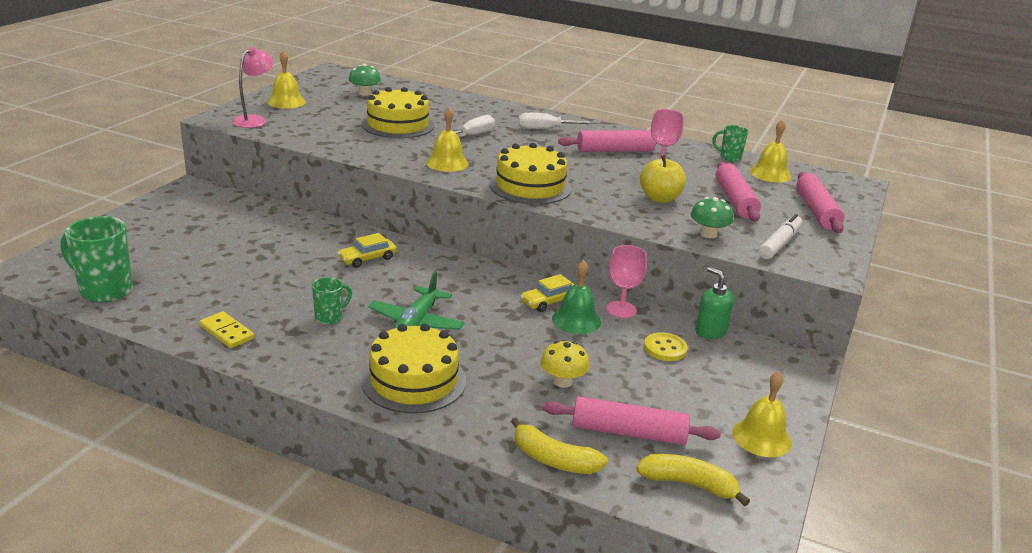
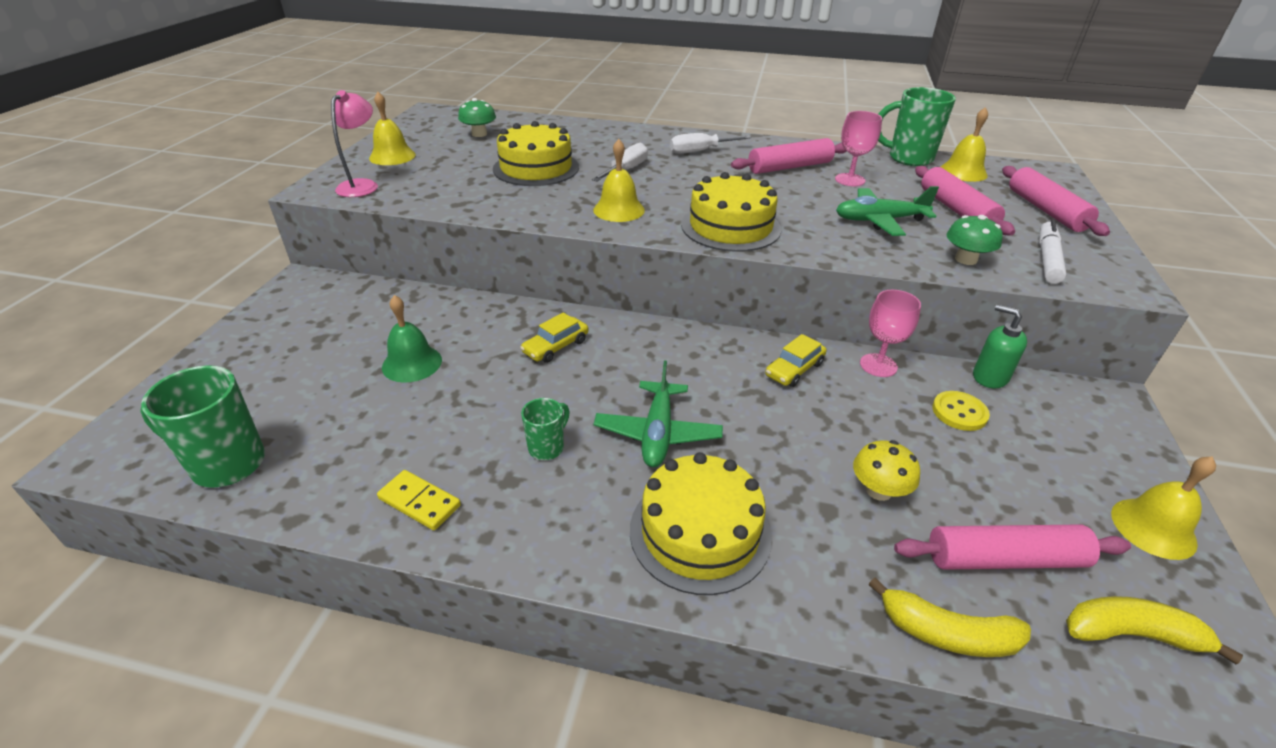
camera: 10 degrees left, 10 degrees up
green bell [552,260,601,334] -> green bell moved to [382,295,442,383]
yellow apple [640,155,686,203] -> green plane [836,186,939,236]
green mug [712,125,748,162] -> green mug [878,87,956,166], size x1.84

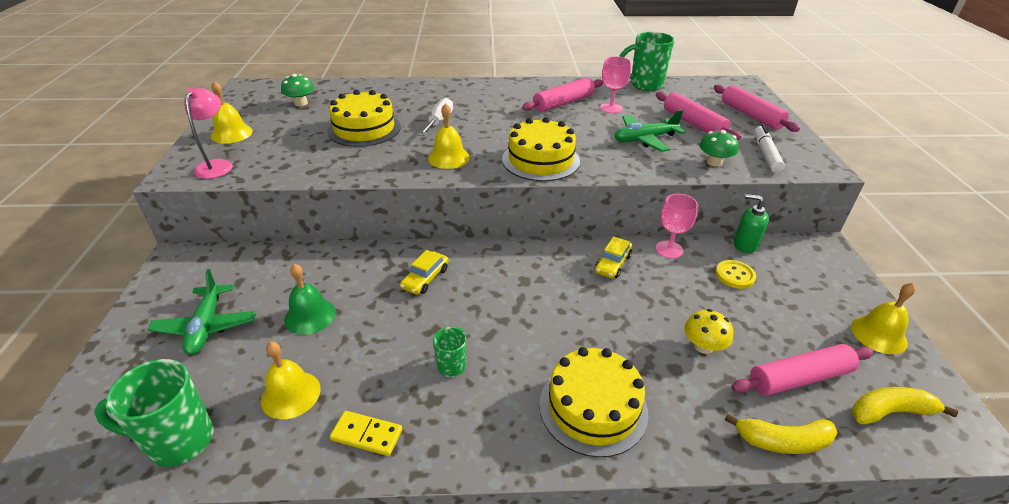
camera: 15 degrees left, 0 degrees up
green plane [594,361,723,467] -> green plane moved to [147,269,256,355]
white screwdriver [670,133,751,154] -> none
yellow bell [941,107,988,182] -> yellow bell moved to [261,341,321,419]

